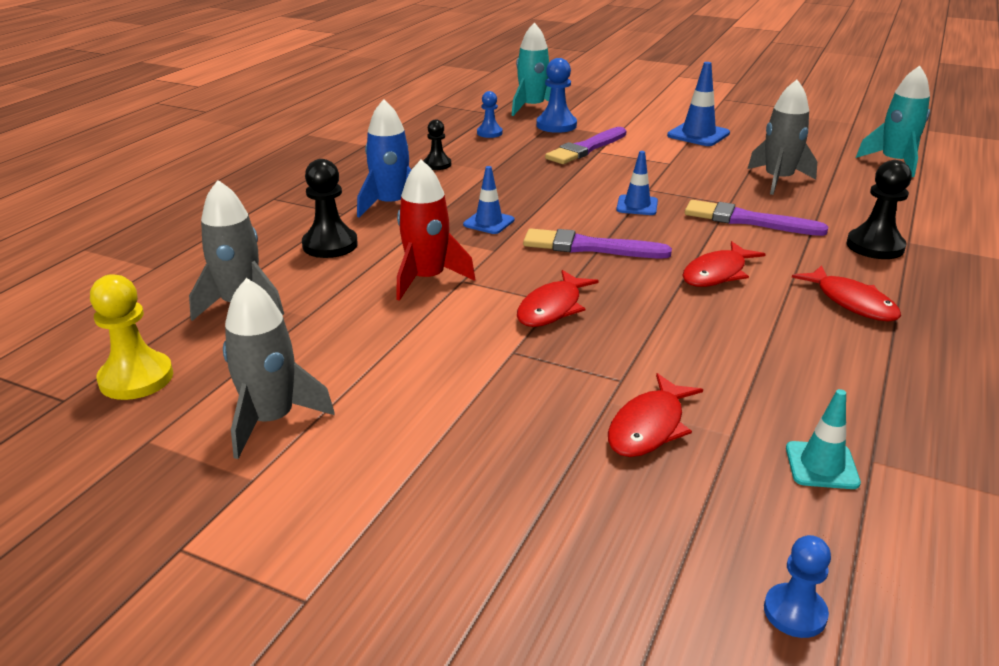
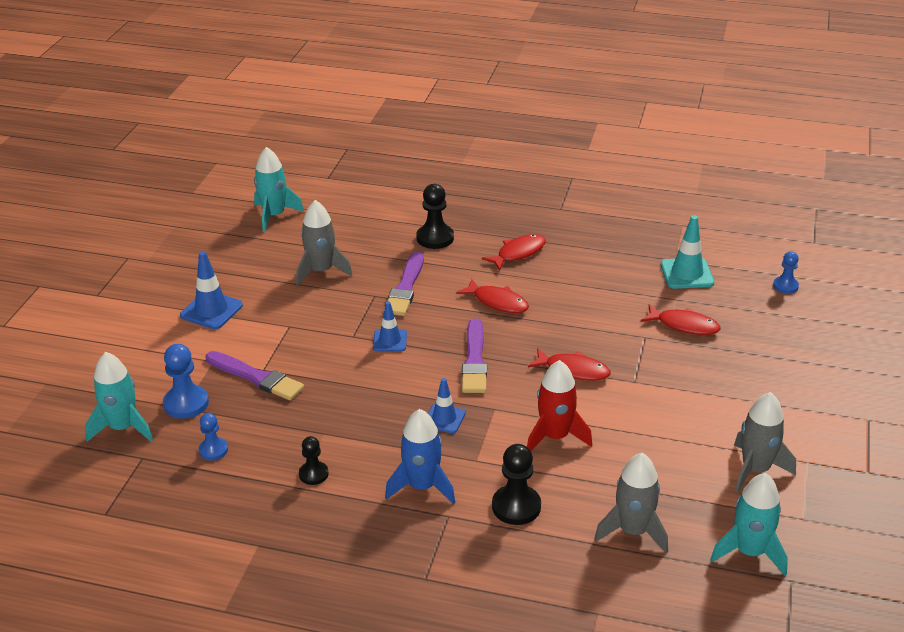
camera: 100 degrees left, 5 degrees up
yellow pawn [90,274,173,400] -> turquoise rocket [710,473,788,575]
turquoise traffic cone [786,389,861,489] -> turquoise traffic cone [661,215,714,289], size x1.52

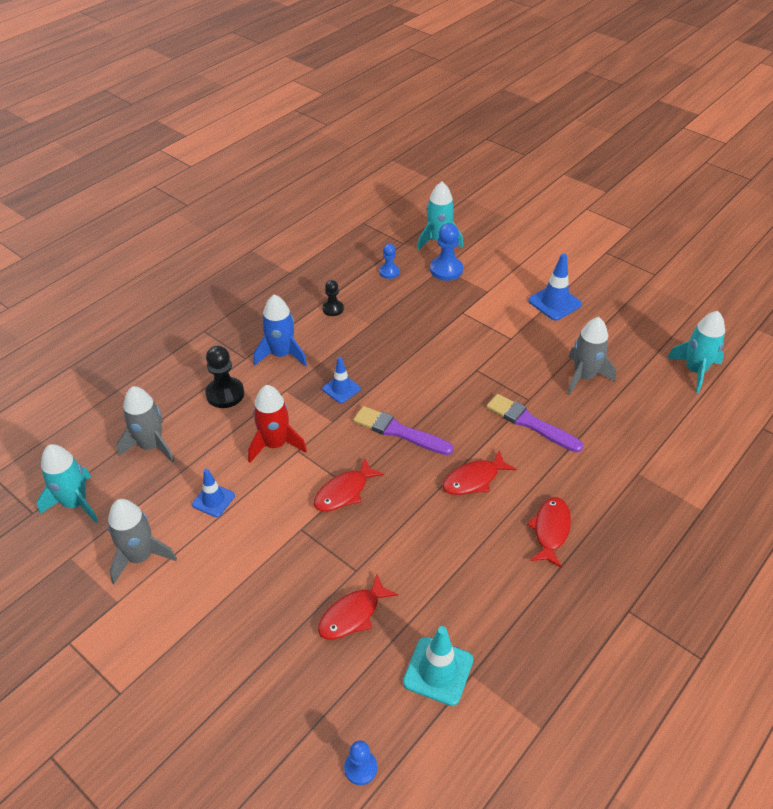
camera: 115 degrees right, 10 degrees up
purple brush [206,351,304,400] -> none
blue traffic cone [373,302,407,351] -> blue traffic cone moved to [192,469,235,517]
black pawn [416,184,454,249] -> none
red fish [482,234,546,271] -> red fish turned 150 degrees counterclockwise [527,497,571,568]

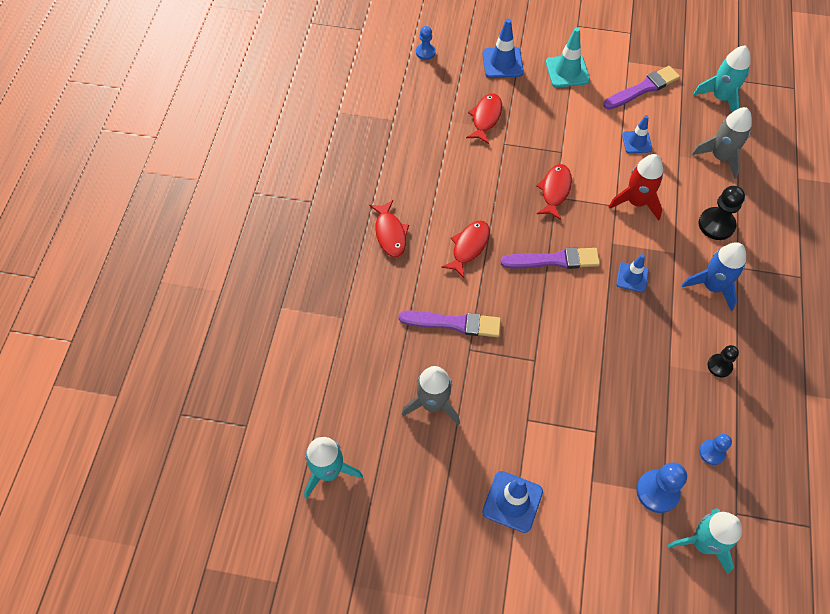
camera: 150 degrees right, 15 degrees up
grey rocket [108,499,177,584] -> purple brush [603,66,680,110]
turquoise traffic cone [403,626,473,706] -> turquoise traffic cone moved to [546,27,590,88]
none -> blue traffic cone [482,19,524,78]

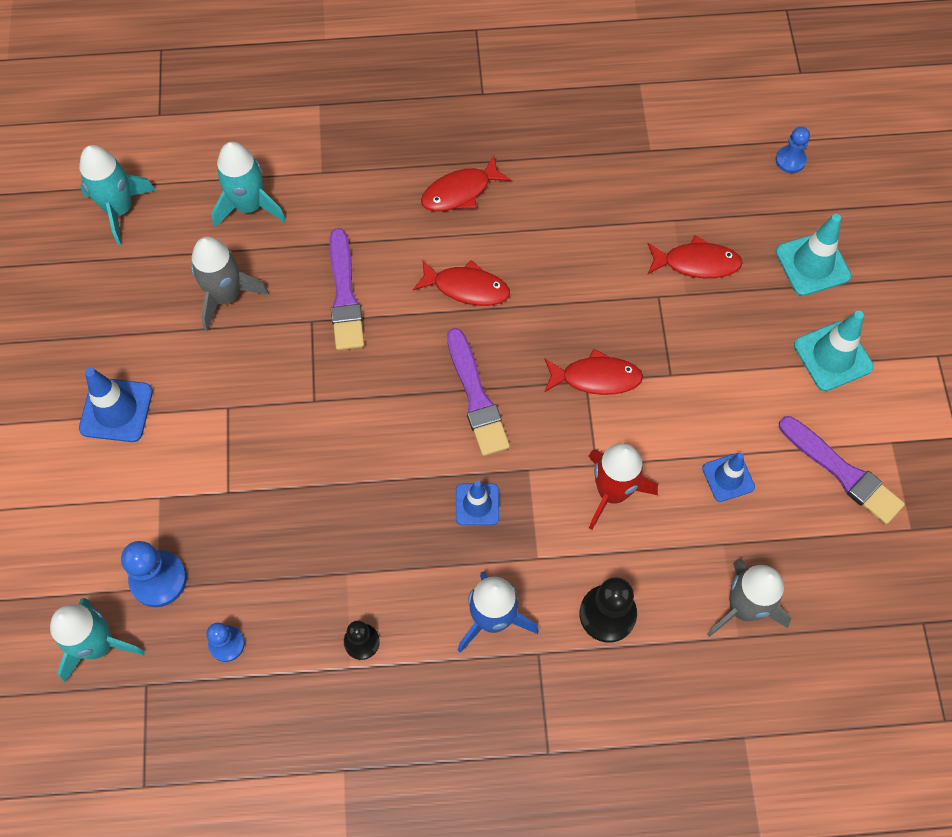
camera: 75 degrees right, 5 degrees up
blue traffic cone [482,19,524,78] -> turquoise traffic cone [776,214,851,296]
turquoise rocket [693,45,751,113] -> turquoise rocket moved to [212,142,286,227]

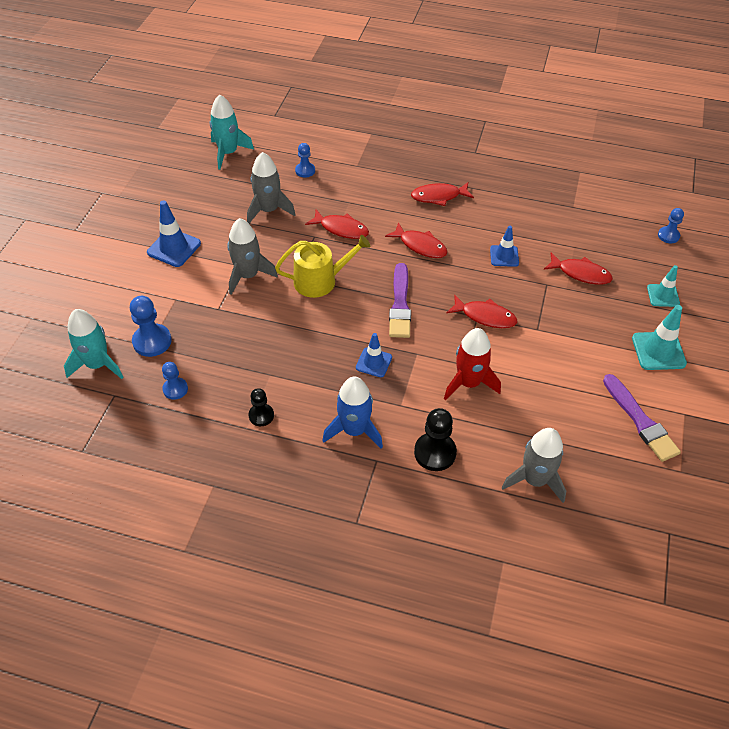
camera: 20 degrees right, 15 degrees down
turquoise rocket [212,142,286,227] -> blue pawn [295,143,315,178]
purple brush [329,228,364,350] -> red fish [305,210,369,239]
blue traffic cone [702,453,755,502] -> blue traffic cone moved to [490,226,519,267]
turquoise traffic cone [776,214,851,296] -> turquoise traffic cone [647,265,680,307], size x0.66
none -> grey rocket [227,218,278,295]
none -> yellow watering can [275,235,371,298]

